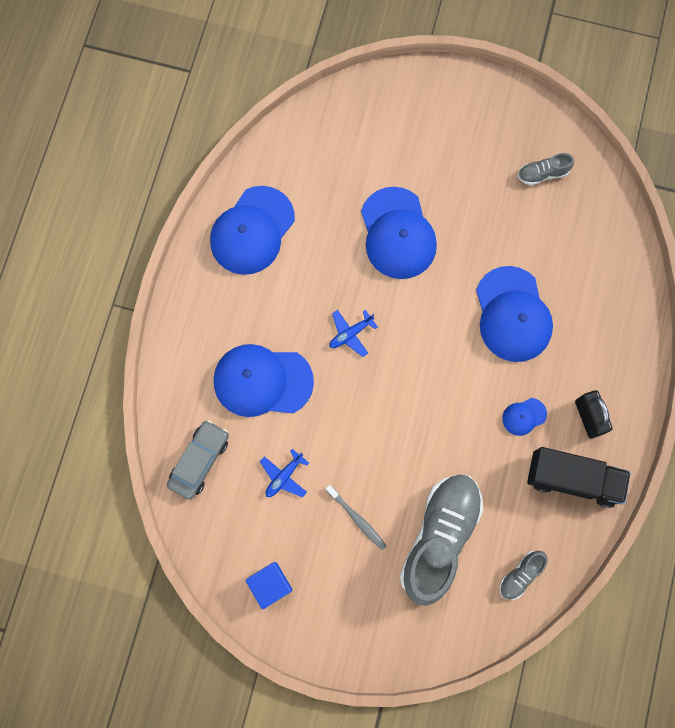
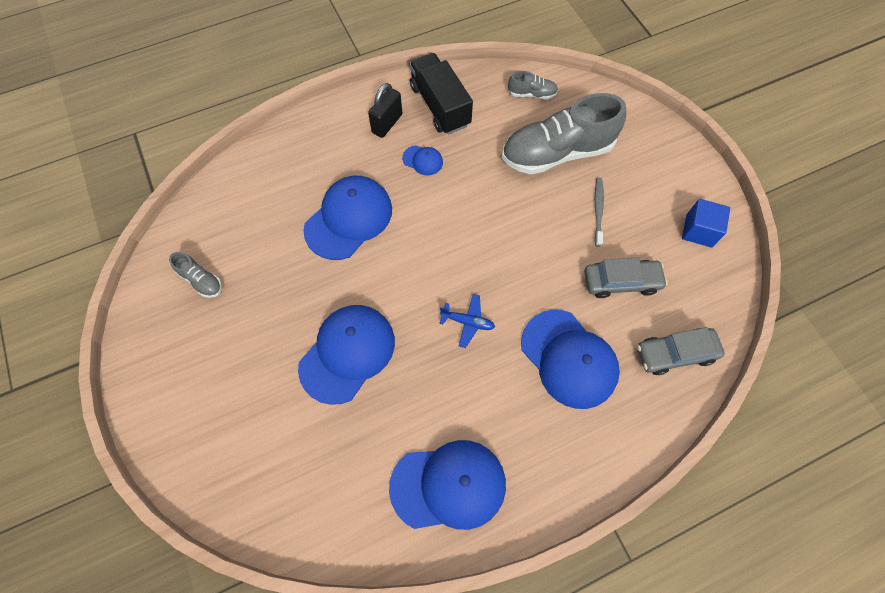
camera: 130 degrees left, 10 degrees down
blue plane [260,449,309,498] -> grey car [584,257,667,298]

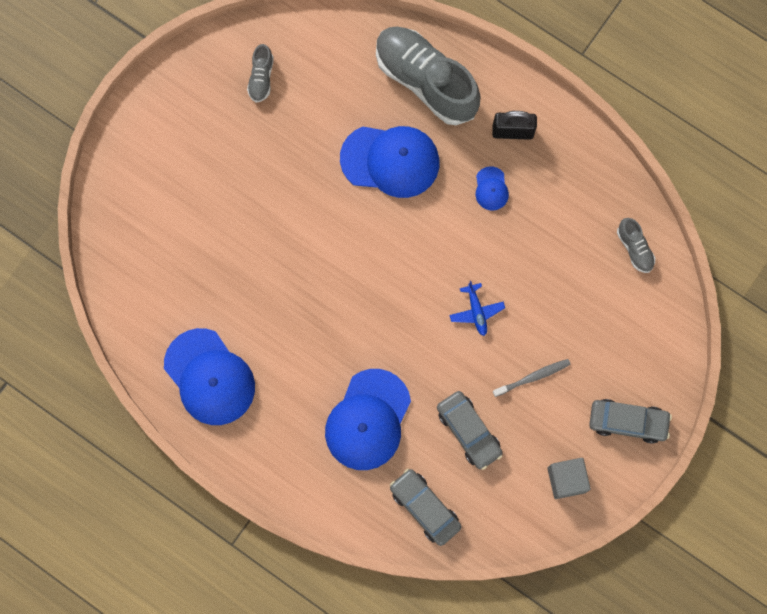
camera: 60 degrees right, 10 degrees up
blue cap [298,305,395,405] -> none
black truck [409,53,473,135] -> none
blue plane [439,294,495,348] -> blue plane moved to [450,281,505,336]
grey shoe [502,93,626,174] -> grey shoe moved to [376,27,481,125]
blue cube [682,199,730,247] -> grey cube [548,458,591,499]
none -> grey car [589,399,672,444]

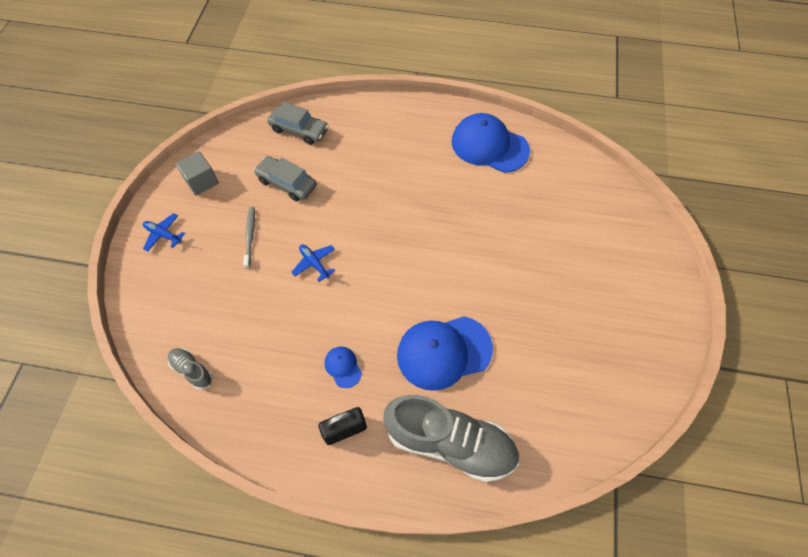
camera: 155 degrees right, 15 degrees down
grey shoe [247,44,274,103] -> none
blue cap [325,369,411,470] -> none
grey toothbrush [493,359,571,397] -> grey toothbrush turned 135 degrees clockwise [243,207,255,269]
grey car [589,399,672,444] -> blue plane [143,213,185,252]

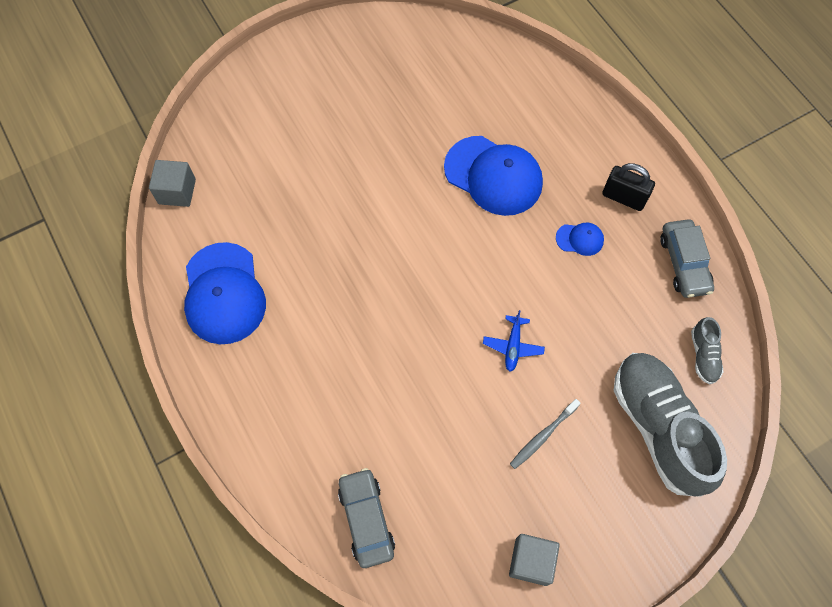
camera: 130 degrees left, 5 degrees up
blue plane [143,213,185,252] -> none
grey car [254,156,317,201] -> grey car moved to [660,219,714,298]
blue cap [324,347,362,388] -> blue cap turned 105 degrees counterclockwise [556,223,604,256]
grey shoe [383,395,519,482] -> grey shoe moved to [614,353,727,497]
none -> grey cube [149,160,196,207]

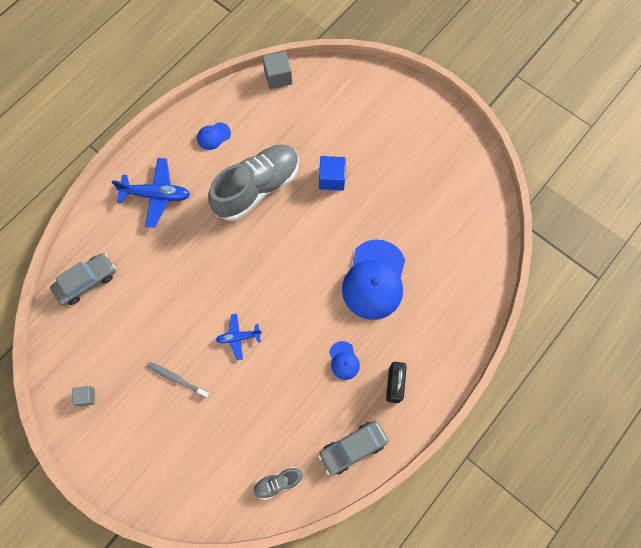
camera: 70 degrees right, 5 degrees up
blue cap [184,242,266,344] -> blue cap [197,122,231,150], size x0.45
grey cube [509,534,560,586] -> grey cube [72,386,95,406], size x0.60
grey shoe [614,353,727,497] -> grey shoe moved to [208,144,299,221]
none -> blue plane [112,158,190,228]
none -> blue cube [319,156,346,191]

